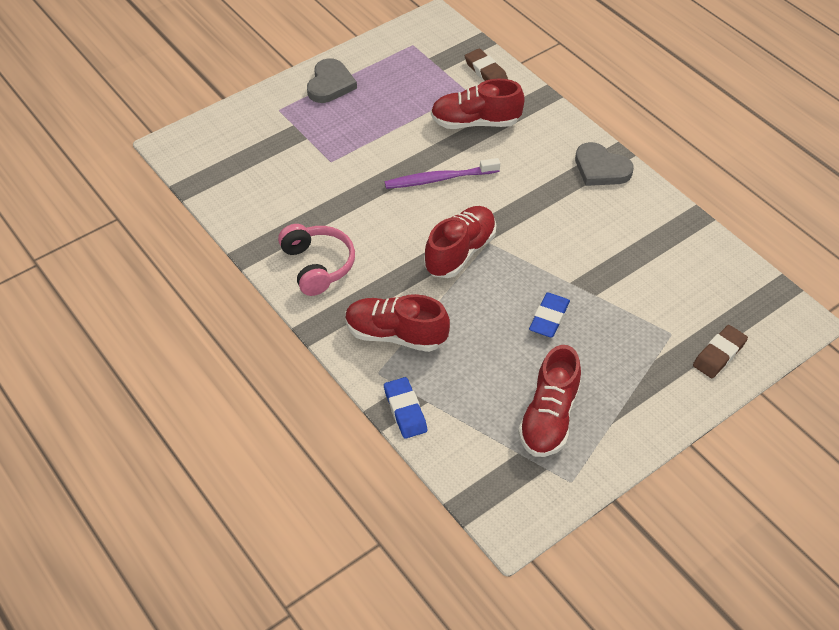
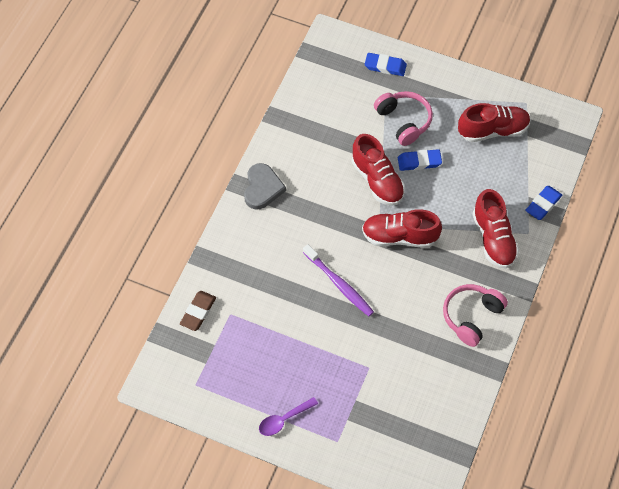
camera: 120 degrees left, 10 degrees up
grey heart [307,58,357,103] -> purple spoon [259,397,318,436]
red shoe [431,79,525,129] -> red shoe moved to [352,134,405,206]
brown eraser [693,325,748,378] -> blue eraser [365,53,407,76]
none -> pink headphones [374,91,433,146]

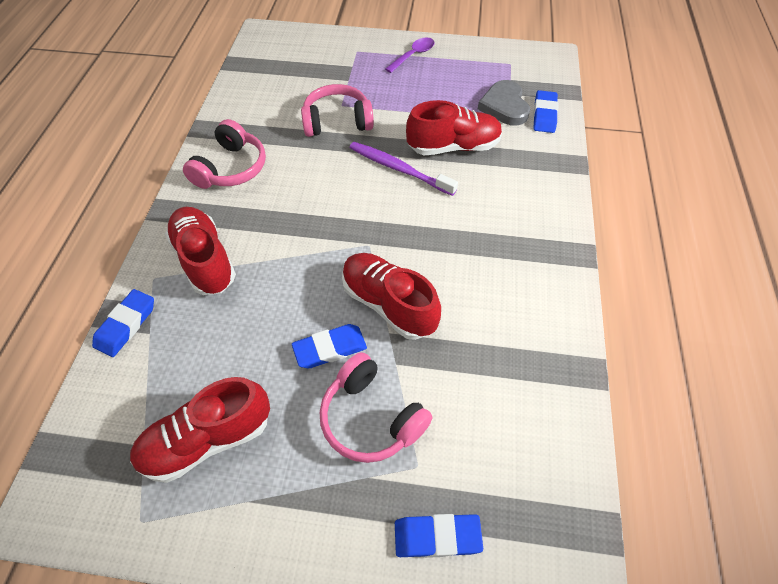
camera: 165 degrees right, 5 degrees down
brown eraser [180,291,216,331] -> blue eraser [533,90,558,133]
grey heart [244,163,286,210] -> grey heart moved to [478,80,530,126]
red shoe [362,209,442,248] -> red shoe moved to [406,100,502,155]
none -> pink headphones [301,84,374,137]

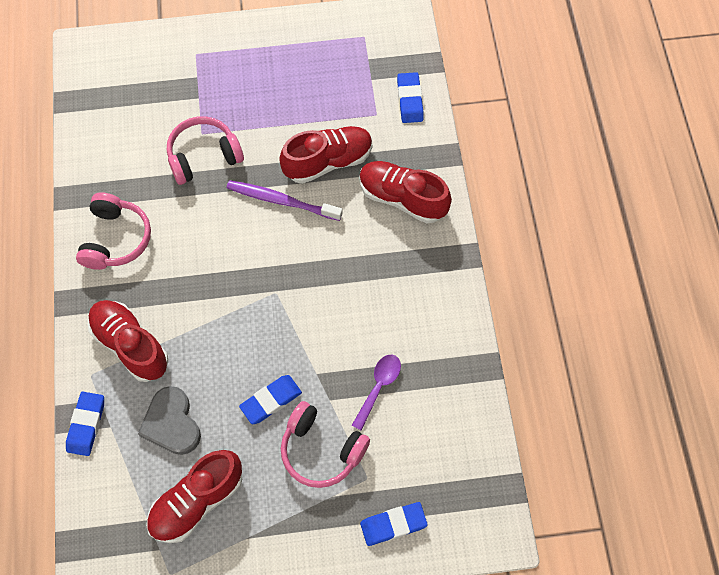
camera: 15 degrees left, 10 degrees up
red shoe [342,253,441,340] -> red shoe moved to [359,161,452,223]
purple spoon [385,38,435,73] -> purple spoon moved to [352,354,401,431]
grey heart [478,80,530,126] -> grey heart moved to [138,386,201,455]

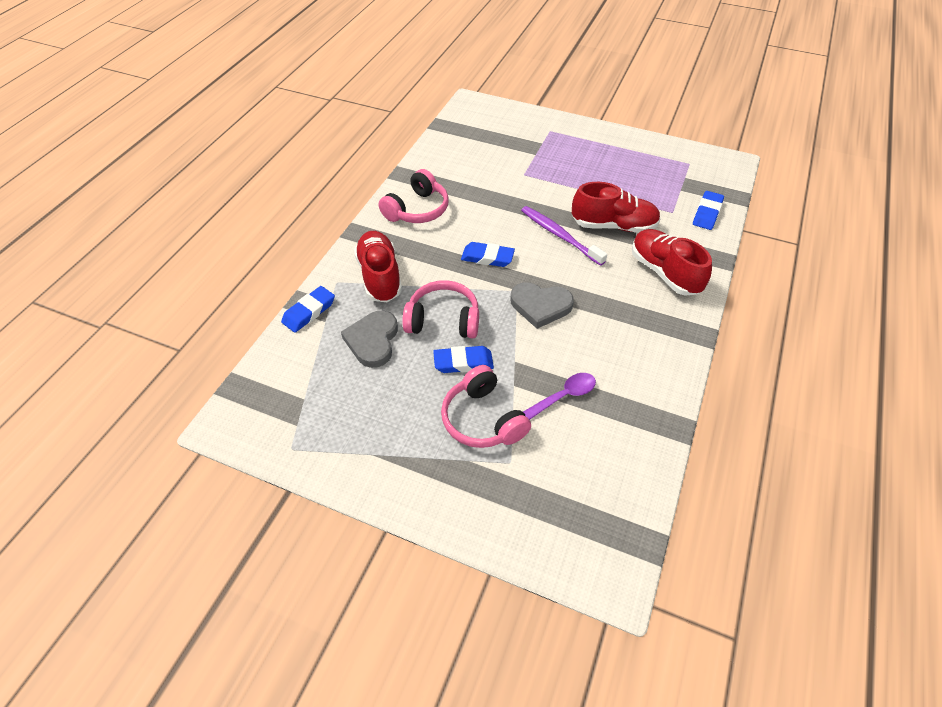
camera: 30 degrees right, 15 degrees down
red shoe [146,450,242,543] -> none
pink headphones [167,116,244,185] -> pink headphones moved to [402,280,479,338]
blue eraser [360,502,428,546] -> blue eraser moved to [461,242,515,267]
none -> grey heart [510,282,574,329]

